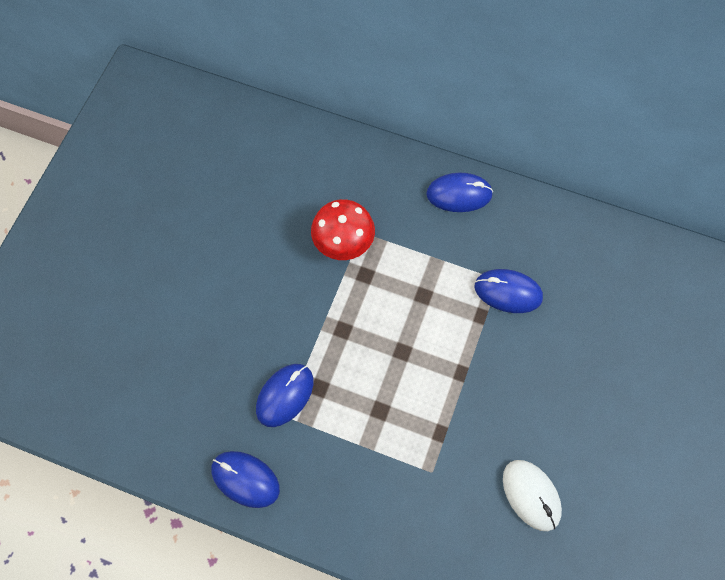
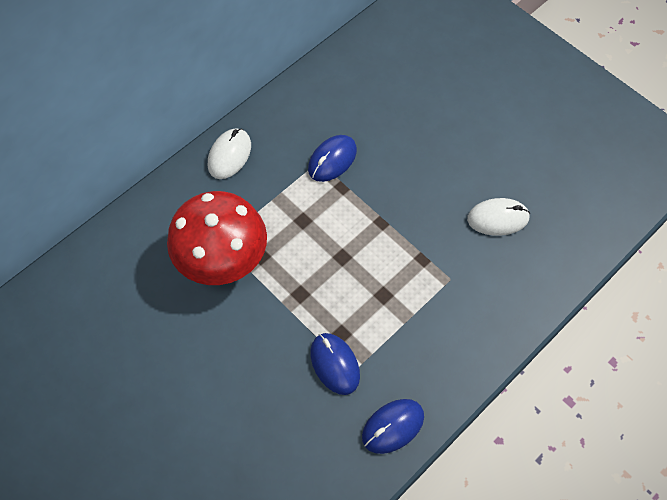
camera: 65 degrees left, 5 degrees down
red mushroom [311,199,375,260] -> red mushroom [167,191,267,285], size x1.61
blue mouse [426,172,493,212] -> white mouse [208,128,251,179]

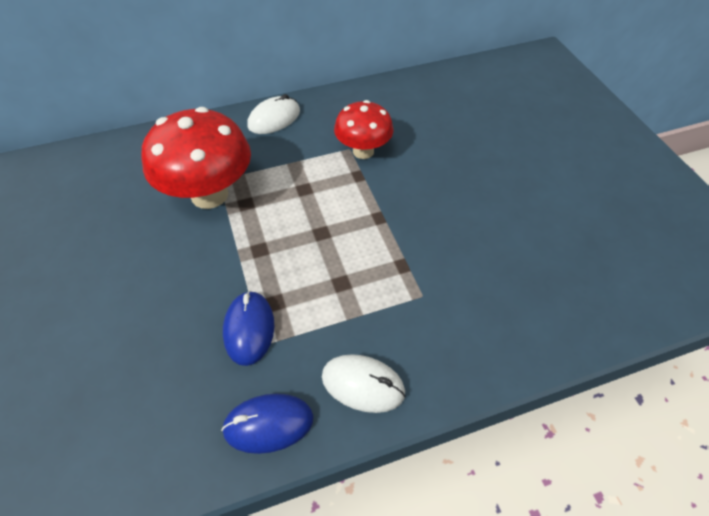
camera: 25 degrees right, 10 degrees down
blue mouse [308,135,357,182] -> red mushroom [334,100,394,159]
white mouse [467,198,530,236] -> white mouse moved to [322,354,405,413]

